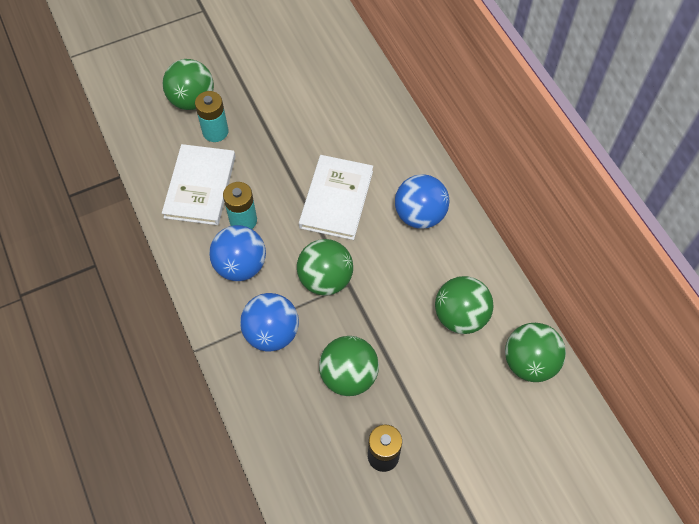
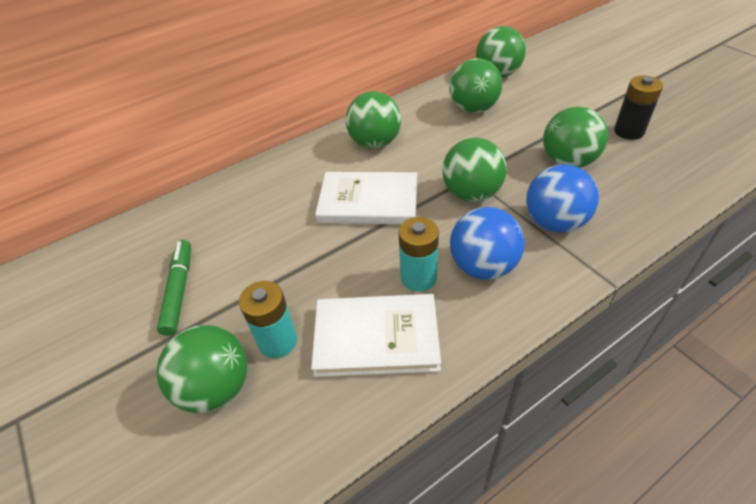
camera: 95 degrees left, 15 degrees down
blue ball [395,174,449,229] -> green ball [346,91,401,149]
none -> green marker [157,240,191,336]

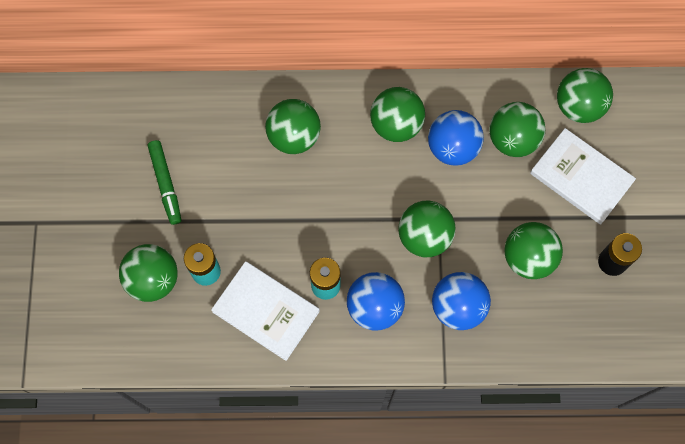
camera: 30 degrees right, 25 degrees up
green marker [157,240,191,336] -> green marker turned 135 degrees clockwise [148,140,181,225]
white book [315,172,417,224] -> white book moved to [530,128,636,225]
none -> green ball [265,99,321,154]
none -> blue ball [428,110,484,166]

